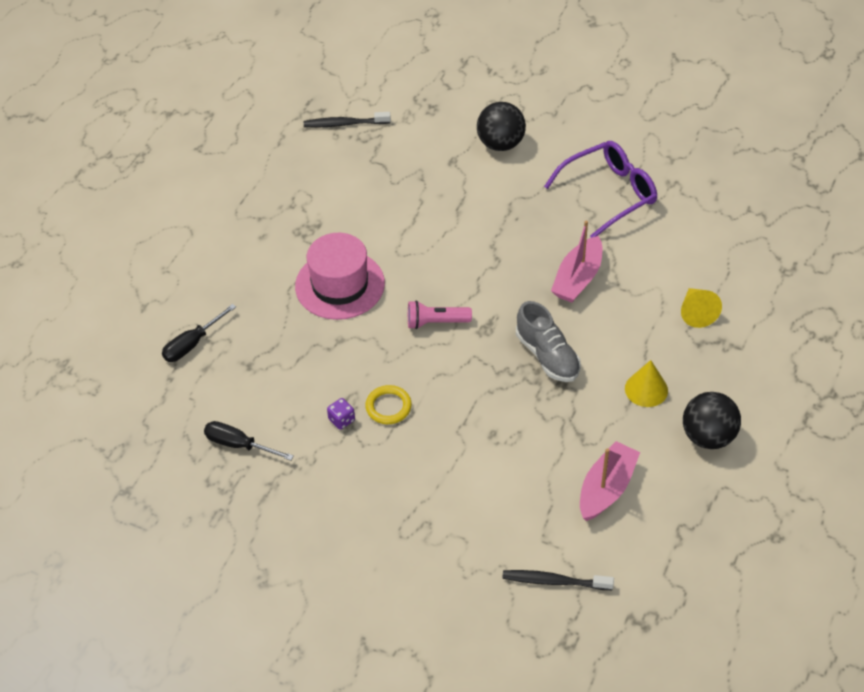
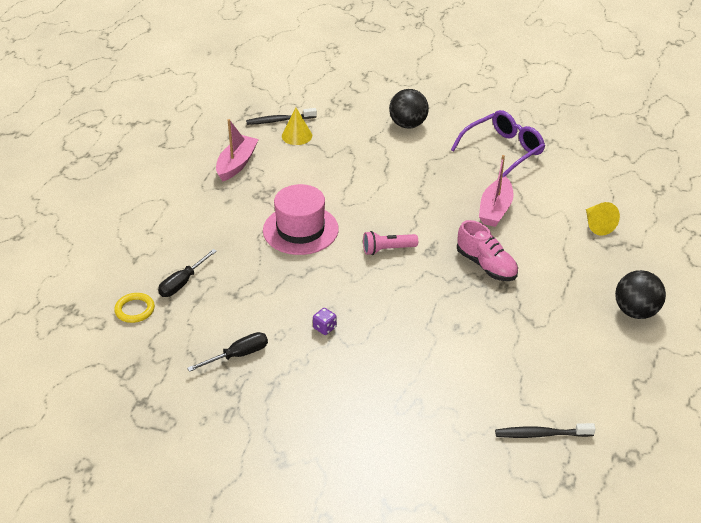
camera: 10 degrees left, 10 degrees down
black screwdriver [204,421,294,461] -> black screwdriver turned 135 degrees clockwise [187,332,268,372]
yellow ring [365,385,412,424] -> yellow ring moved to [114,293,155,323]
grey shoe [516,301,581,382] -> pink shoe [457,220,518,281]
pink boat [580,441,640,521] -> pink boat moved to [216,119,259,182]
yellow cone [625,360,668,407] -> yellow cone moved to [282,107,312,145]

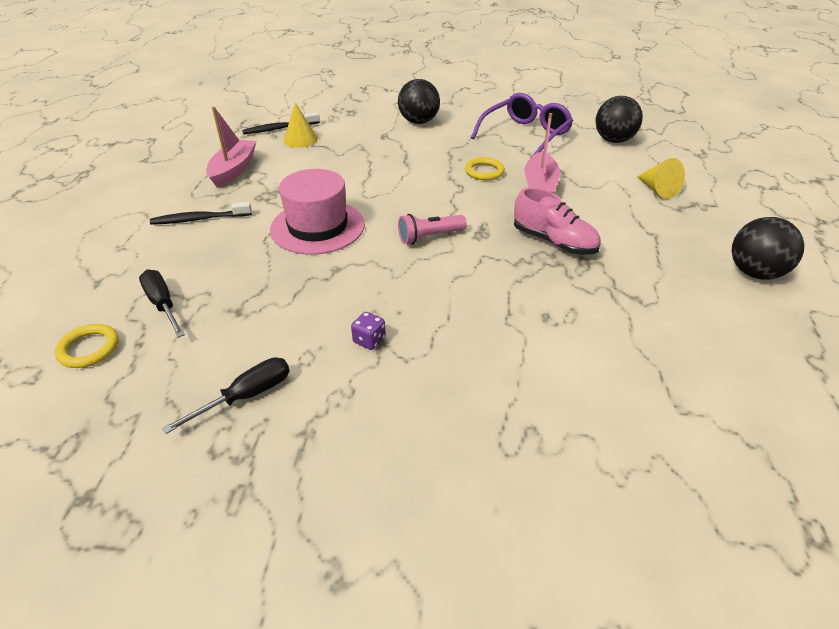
camera: 10 degrees left, 0 degrees up
black screwdriver [158,249,217,297] -> black screwdriver turned 120 degrees clockwise [139,270,185,338]
black toothbrush [495,423,596,438] -> black toothbrush moved to [150,202,252,225]
none -> yellow ring [465,157,505,180]
none -> black ball [595,96,643,143]

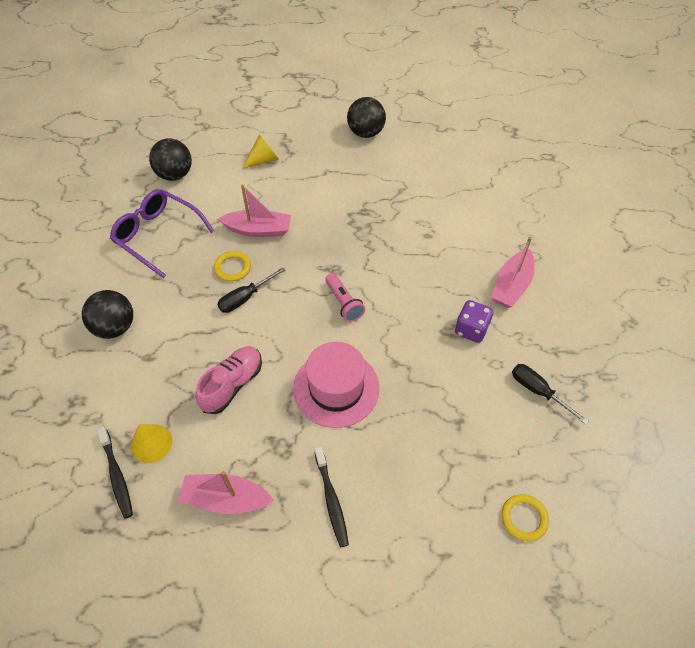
camera: 95 degrees left, 15 degrees up
black screwdriver [139,270,185,338] -> black screwdriver moved to [217,267,285,313]
purple dice [351,312,386,350] -> purple dice [455,300,493,343], size x1.62
pink shoe [514,187,601,255] -> pink shoe moved to [195,346,262,414]
none -> pink boat [492,237,534,308]

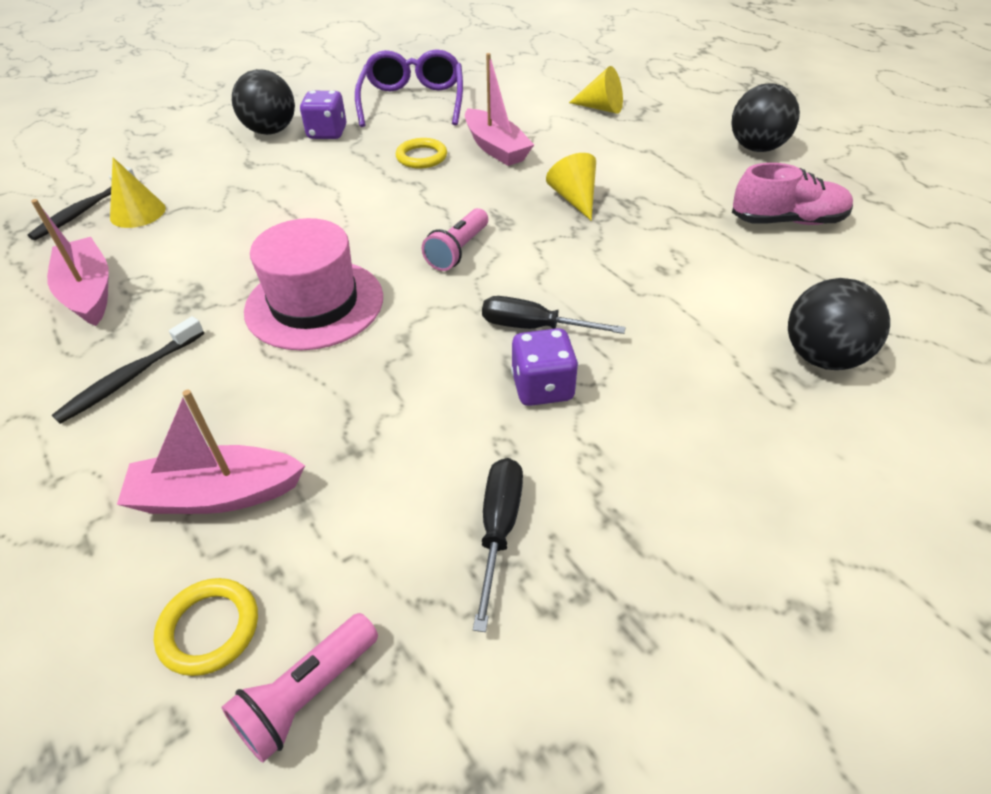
camera: 55 degrees right, 10 degrees down
black ball [149,138,192,181] -> black ball moved to [788,278,890,370]
pink shoe [195,346,262,414] -> pink shoe moved to [732,163,853,225]
black screwdriver [217,267,285,313] -> black screwdriver moved to [482,296,626,334]
pink boat [492,237,534,308] -> pink boat moved to [117,390,305,514]
none -> pink flashlight [221,613,378,763]
none -> purple dice [300,91,346,139]
none -> yellow cone [546,153,596,221]

